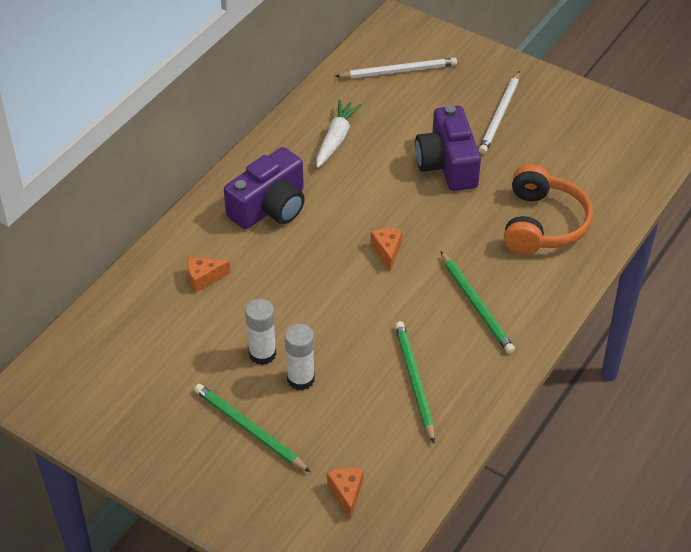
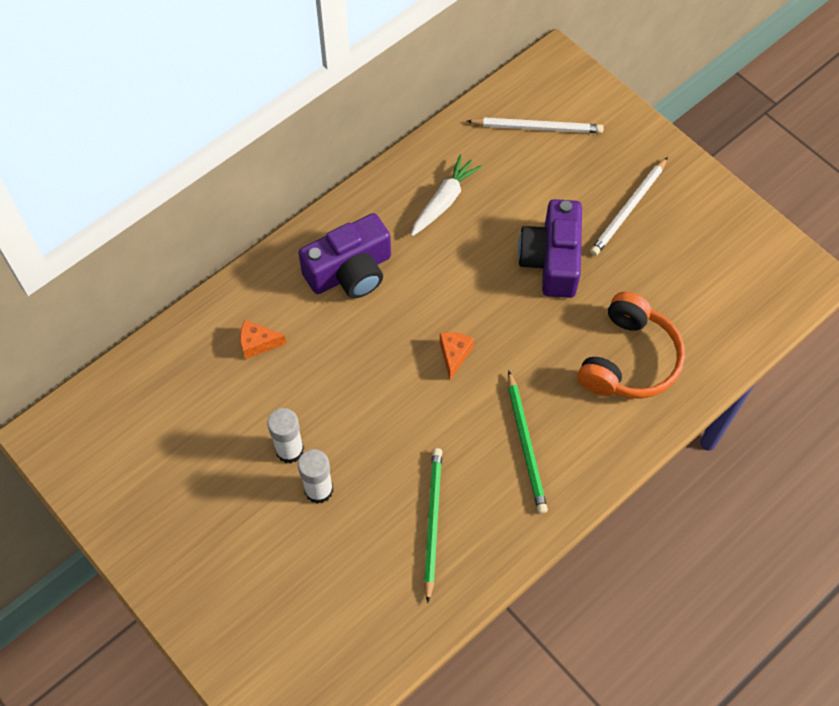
camera: 15 degrees right, 15 degrees up
green pencil [194,384,310,472] -> none
orange cheese [327,467,364,520] -> none

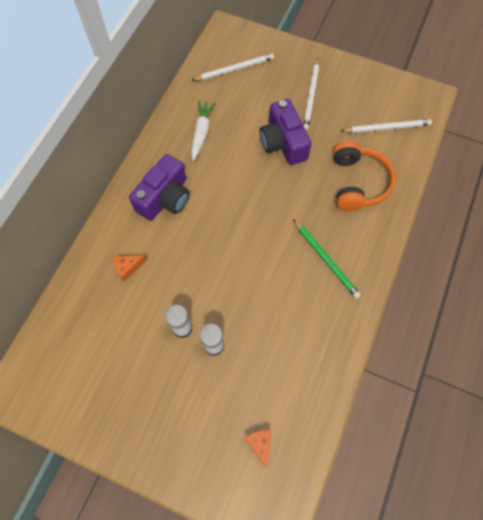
camera: 25 degrees left, 5 degrees up
green pencil [424,448,442,603] -> none
orange cheese [440,332,474,380] -> orange cheese moved to [245,430,271,468]
none -> white pencil [341,119,432,133]

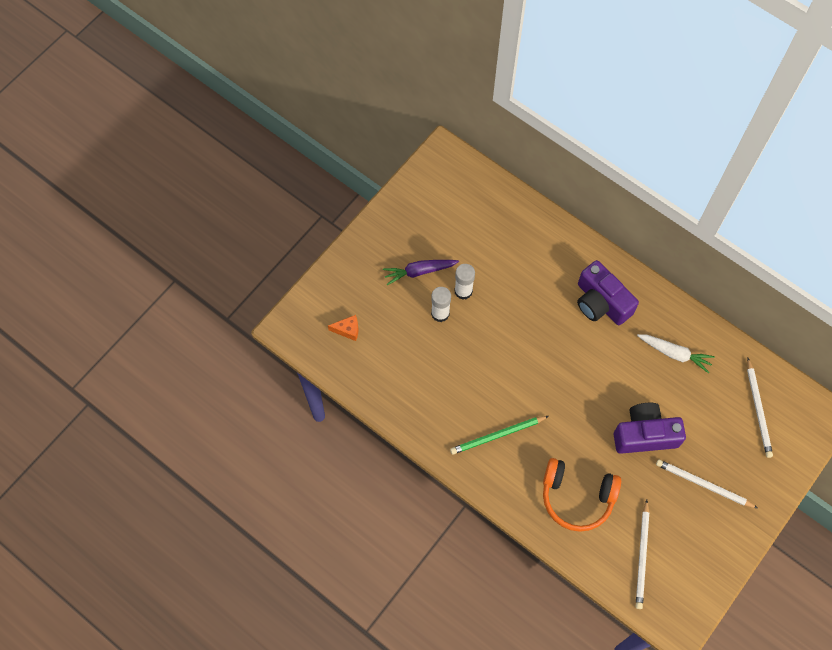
camera: 105 degrees right, 0 degrees up
orange cheese [113,255,147,282] -> none
none -> purple carrot [383,260,459,285]

